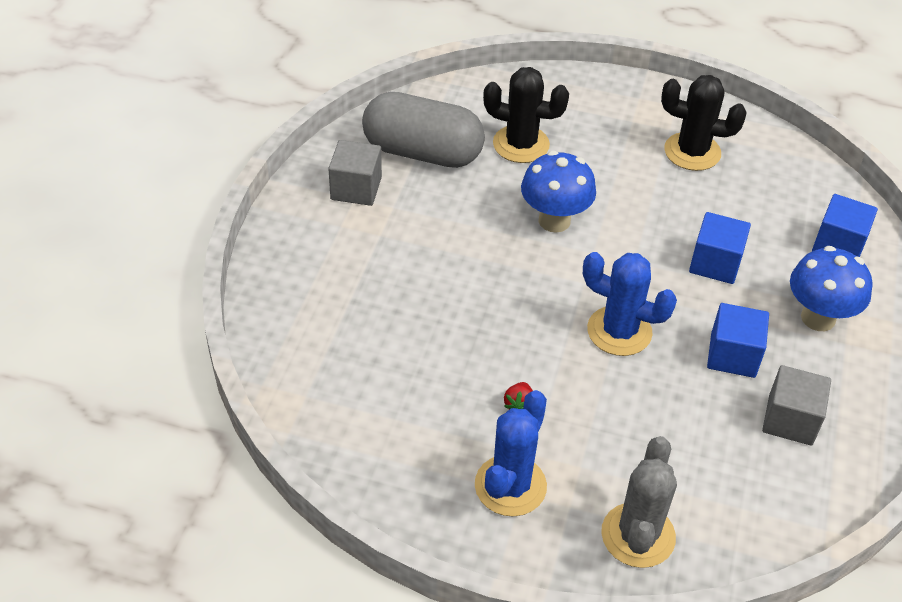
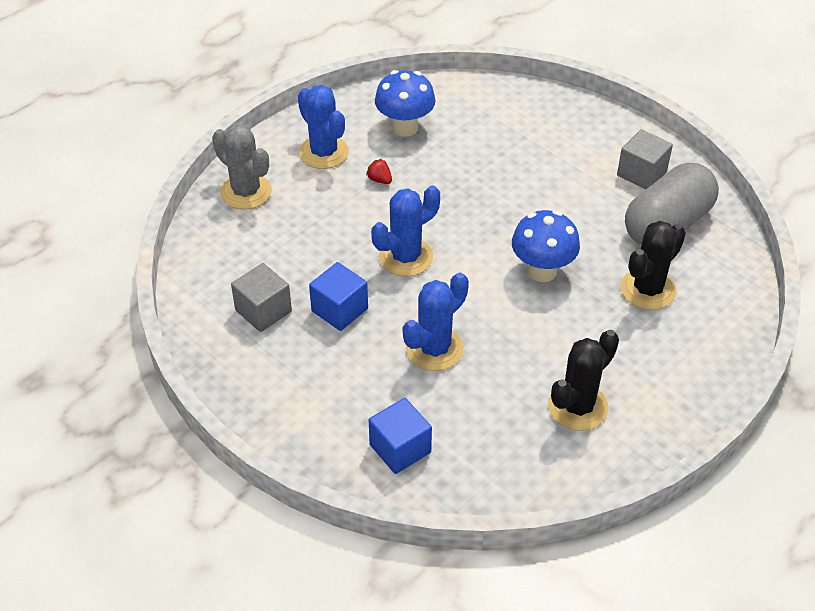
camera: 120 degrees right, 0 degrees up
blue cube [689,212,751,284] -> blue cactus [403,272,469,371]
blue mushroom [790,246,872,331] -> blue mushroom moved to [375,70,436,137]

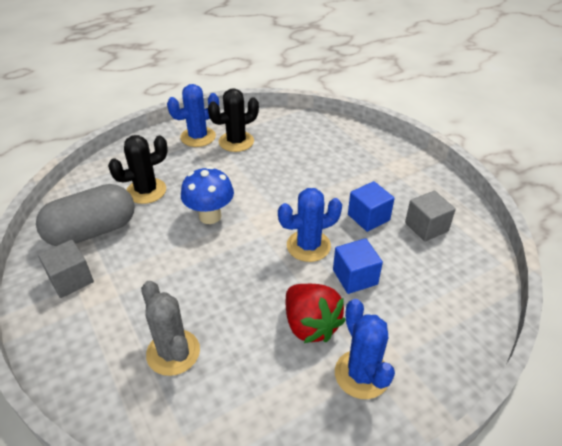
camera: 165 degrees left, 5 degrees down
grey cactus [212,124,272,209] -> grey cactus moved to [141,281,200,376]
red strawberry [366,159,392,184] -> red strawberry [286,284,346,343], size x2.46
blue cube [369,398,432,474] -> blue cube moved to [333,238,383,294]
blue mushroom [375,70,436,137] -> none
blue cactus [403,272,469,371] -> blue cactus moved to [167,84,219,147]

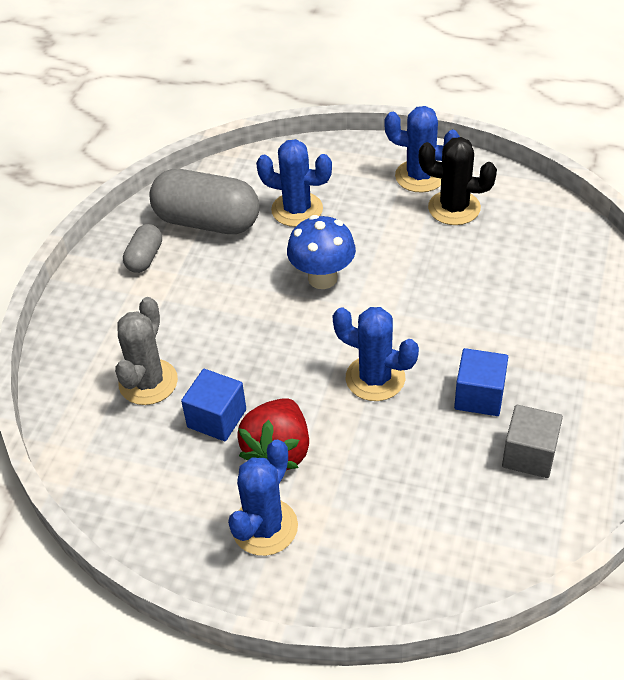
camera: 50 degrees right, 5 degrees up
grey cube [38,240,94,298] -> grey capsule [123,224,162,273]
black cactus [108,135,168,204] -> blue cactus [256,139,332,227]
blue cube [333,238,383,294] -> blue cube moved to [181,369,246,441]

